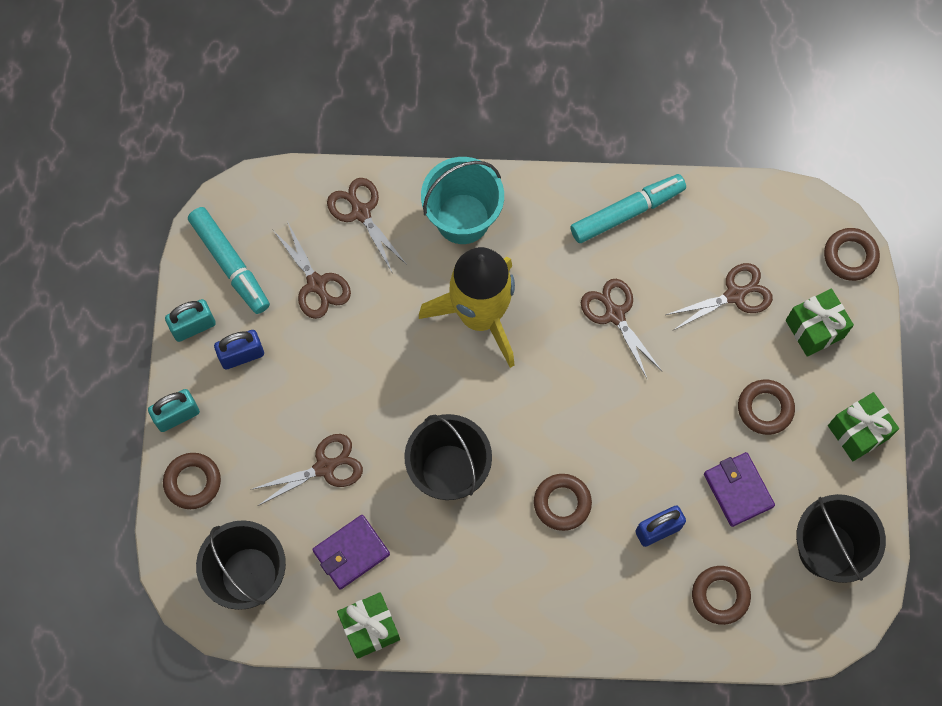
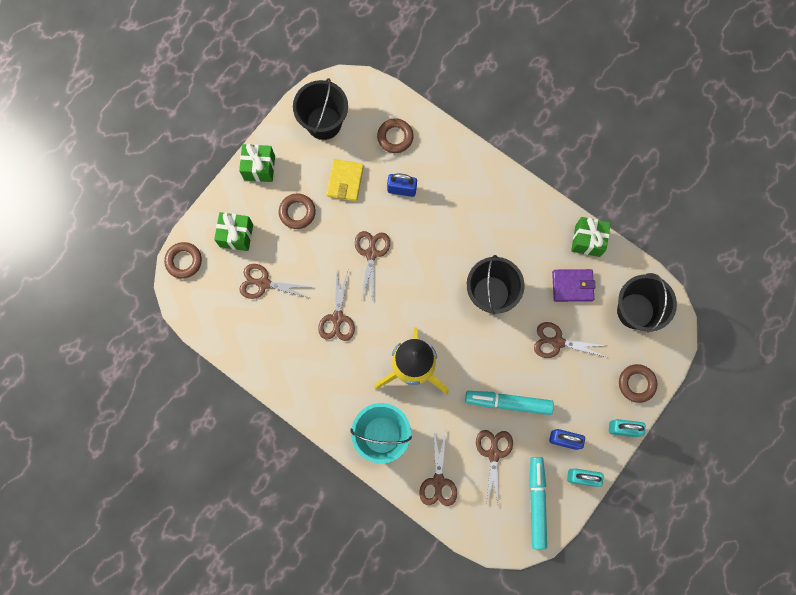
camera: 145 degrees left, 5 degrees up
brown ring [534,474,592,531] -> none
turquoise marker [570,174,686,243] -> turquoise marker moved to [465,391,554,415]
purple wallet [704,452,775,527] -> yellow wallet [326,159,364,201]
none -> brown scissors [355,231,390,300]

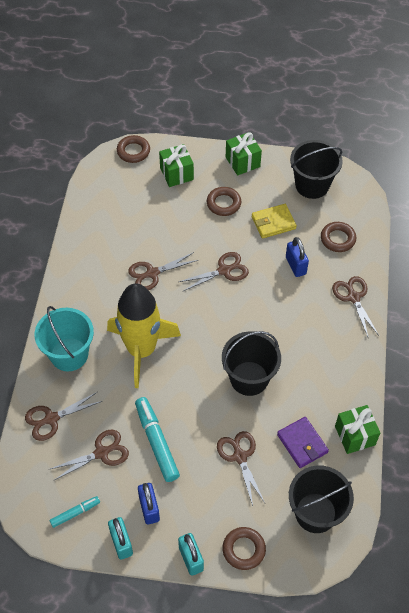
camera: 60 degrees right, 20 degrees down
brown scissors [239,264,310,299] -> brown scissors moved to [332,276,379,339]
turquoise marker [529,457,547,549] -> turquoise marker [50,496,100,528], size x0.55

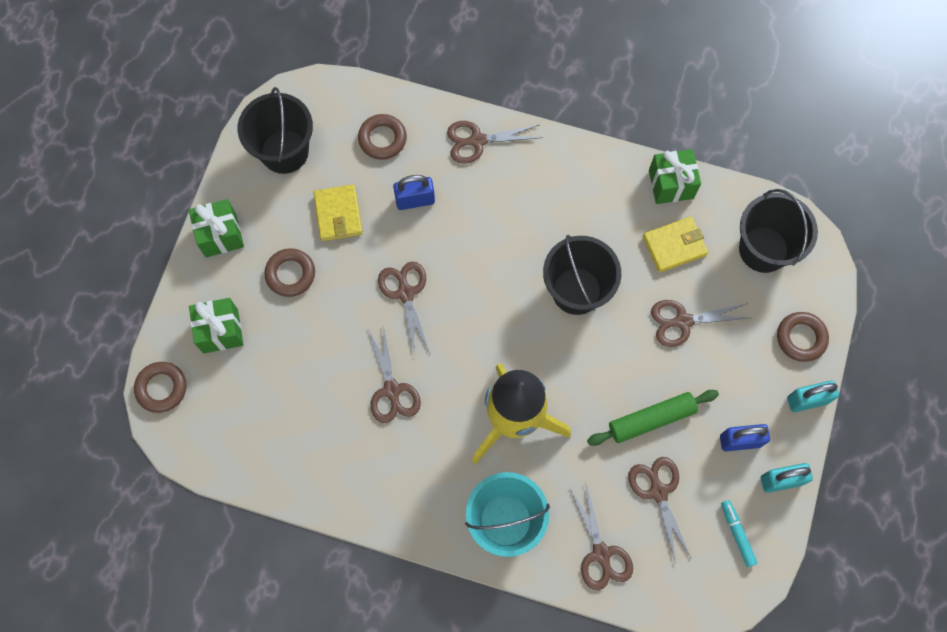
camera: 80 degrees left, 15 degrees up
turquoise marker [135,397,180,482] -> green rolling pin [587,390,719,446]
purple wallet [277,417,329,468] -> yellow wallet [643,217,708,272]

